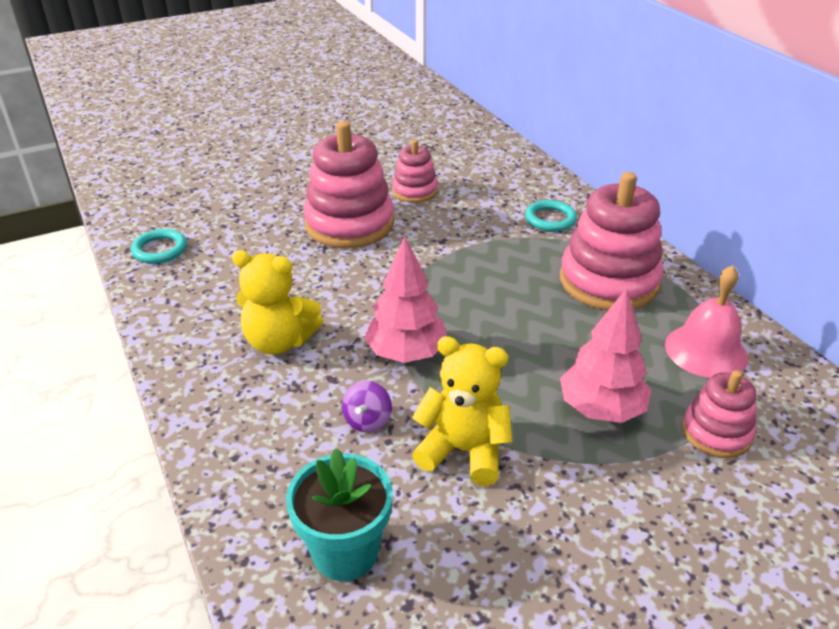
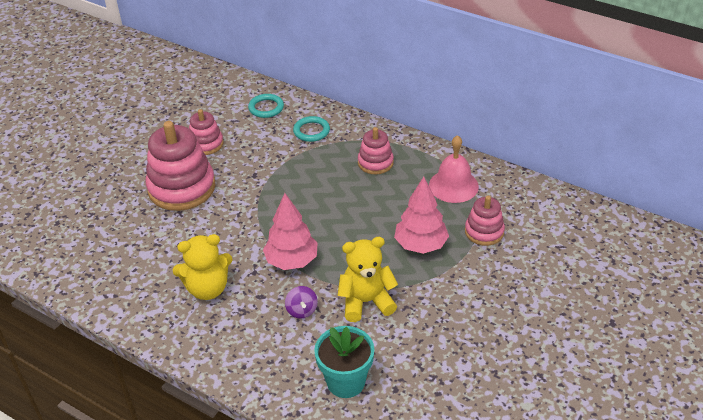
camera: 30 degrees left, 5 degrees up
turquoise ring [131,229,187,264] -> turquoise ring moved to [248,94,284,118]
pink stacking toy [560,172,664,311] -> pink stacking toy [358,127,394,174], size x0.54

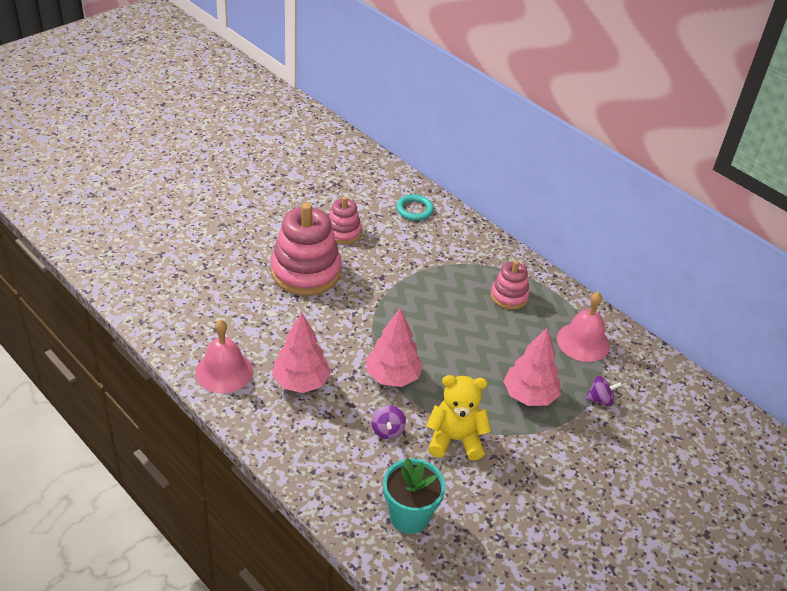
camera: 10 degrees right, 0 degrees up
yellow teddy bear [173,234,232,300] -> pink tree [272,313,331,393]
turquoise ring [293,116,330,142] -> none
pink stacking toy [465,196,505,246] -> purple spinning top [585,376,622,406]
none -> pink bell [196,319,253,393]

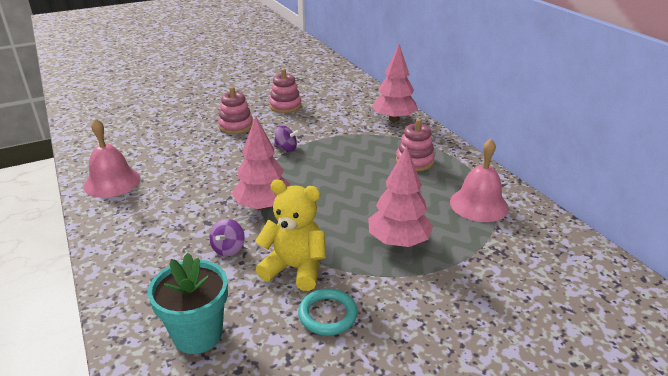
camera: 20 degrees right, 10 degrees down
pink stacking toy [271,203,342,296] -> pink stacking toy [218,87,253,134], size x0.54
pink tree [272,313,331,393] -> pink tree moved to [372,44,418,122]
turquoise ring [396,194,434,221] -> turquoise ring moved to [298,289,358,336]
purple spinning top [585,376,622,406] -> purple spinning top moved to [273,125,300,152]

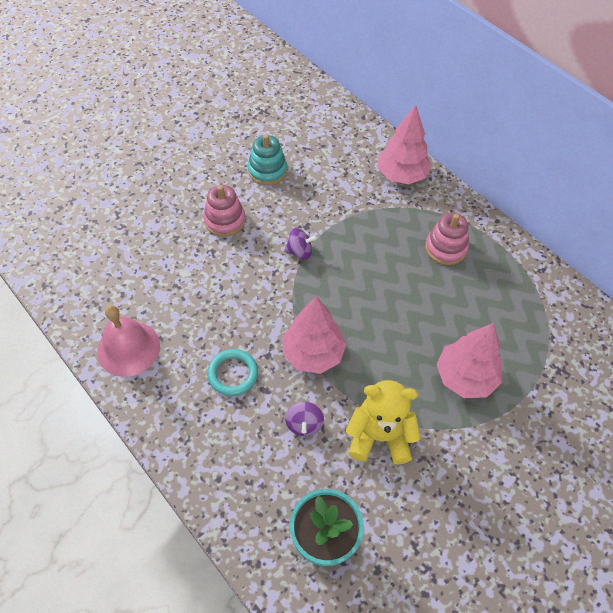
camera: 15 degrees left, 25 degrees up
pink stacking toy [269,69,301,113] -> turquoise stacking toy [248,134,287,185]
turquoise ring [298,289,358,336] -> turquoise ring moved to [207,349,258,396]
pink bell [450,139,509,222] -> none

